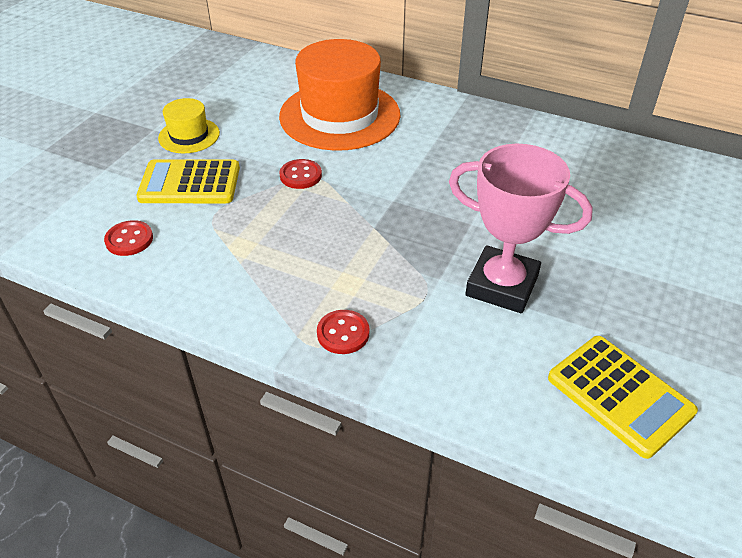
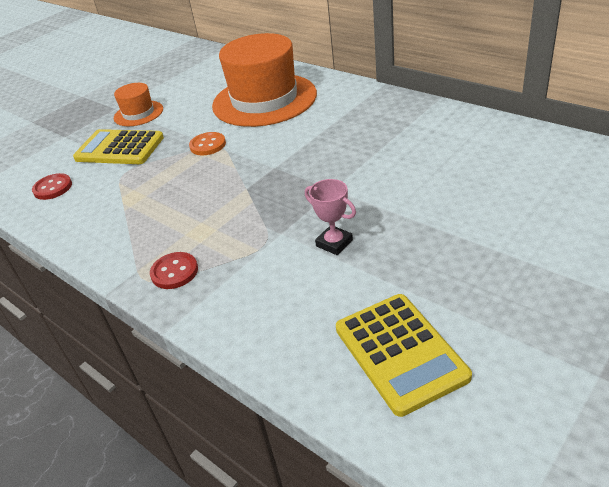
camera: 20 degrees right, 5 degrees down
yellow hat [158,98,220,153] -> orange hat [114,83,163,126]
red button [279,159,322,189] -> orange button [189,132,226,155]
pink trophy [449,144,593,313] -> pink trophy [305,179,356,255], size x0.48

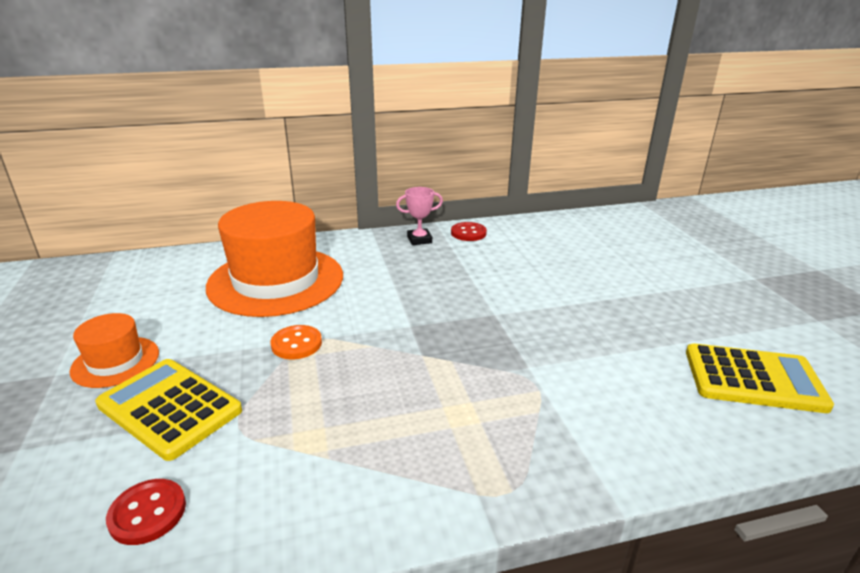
camera: 60 degrees left, 10 degrees down
yellow calculator [73,129,164,164] -> yellow calculator turned 75 degrees clockwise [95,359,242,461]
red button [150,252,198,289] -> red button moved to [451,222,487,241]
pink trophy [305,179,356,255] -> pink trophy moved to [396,187,443,245]

